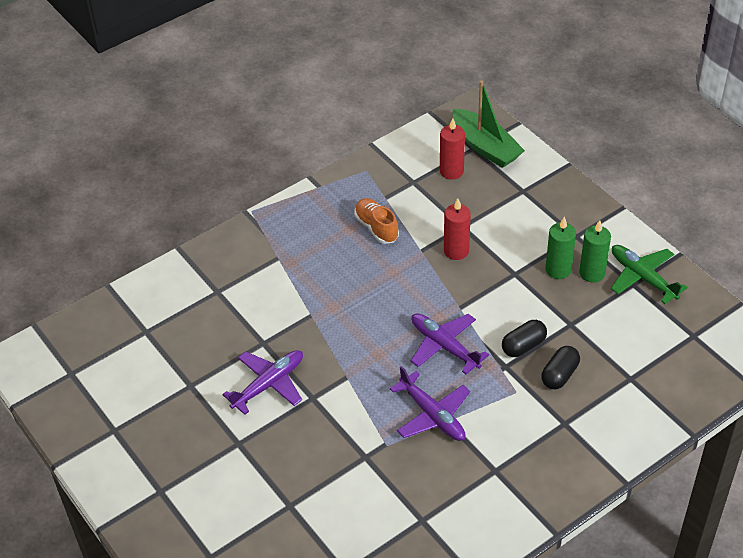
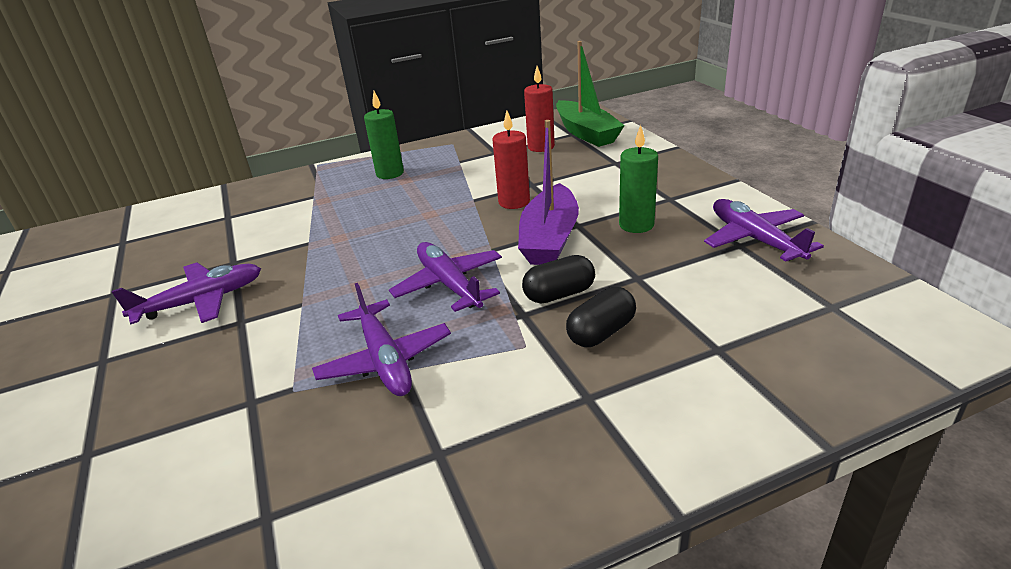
camera: 15 degrees right, 15 degrees down
orange shoe [354,198,399,244] -> none
green candle [579,220,611,283] -> green candle moved to [364,91,404,179]
green plane [611,245,688,304] -> purple plane [704,199,824,262]
none -> purple boat [518,120,579,265]

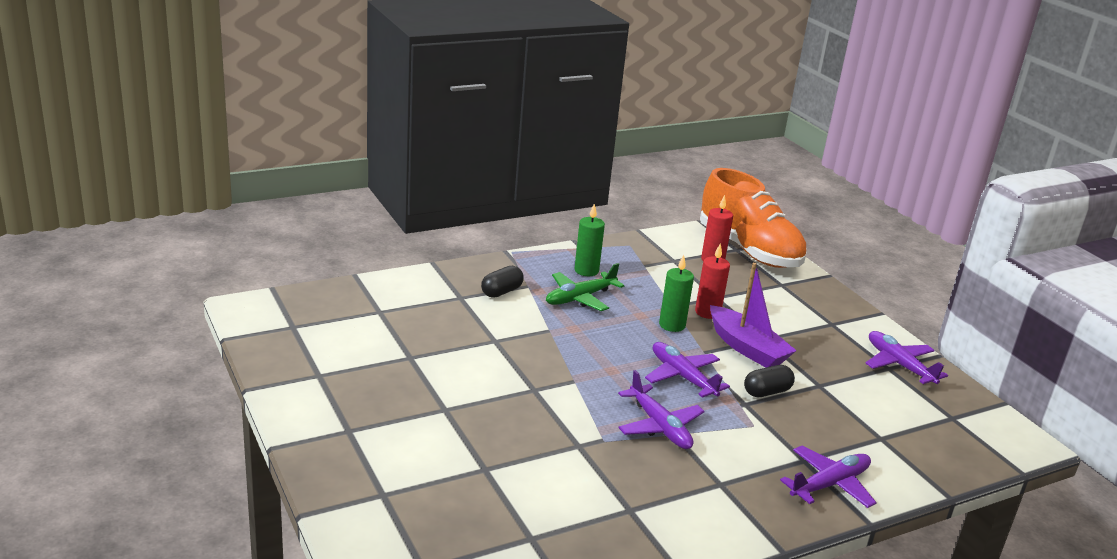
camera: 10 degrees left, 5 degrees down
purple plane [112,262,261,324] -> purple plane moved to [780,446,877,508]
purple boat [518,120,579,265] -> purple boat turned 45 degrees counterclockwise [710,262,797,368]
green boat [556,41,625,147] -> orange shoe [700,168,807,268]
black capsule [566,287,636,347] -> black capsule moved to [481,266,524,298]
green candle [619,125,658,233] -> green candle moved to [659,255,694,332]
none -> green plane [546,263,625,311]

